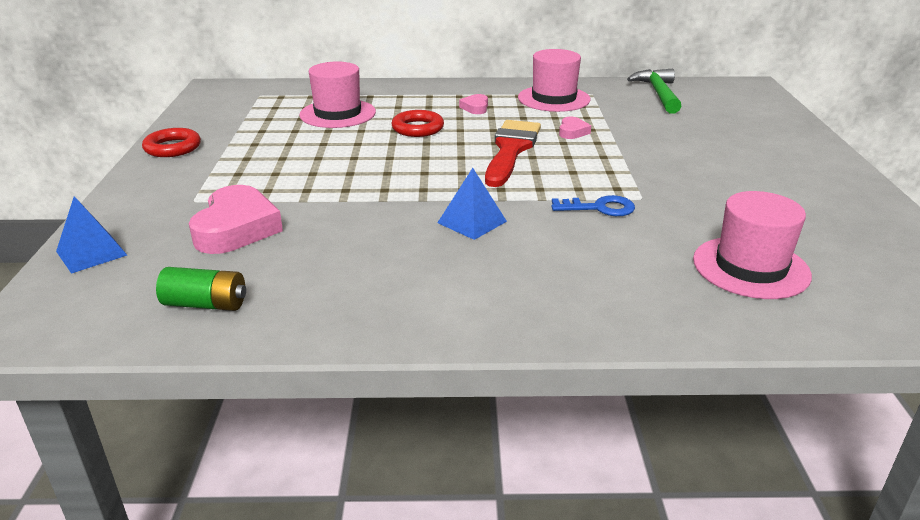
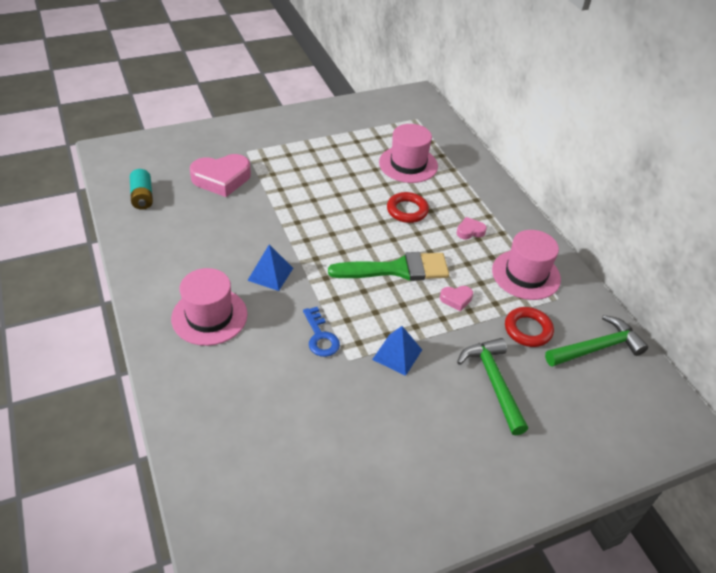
camera: 65 degrees right, 15 degrees up
blue pyramid [56,196,127,274] -> blue pyramid moved to [372,326,422,376]
red ring [142,128,201,157] -> red ring moved to [505,307,554,347]
green battery [156,267,246,311] -> turquoise battery [130,169,153,210]
red brush [485,120,541,187] -> green brush [328,252,449,281]
pink hat [693,191,812,299] -> pink hat moved to [171,268,248,346]
none -> green hammer [457,338,528,436]

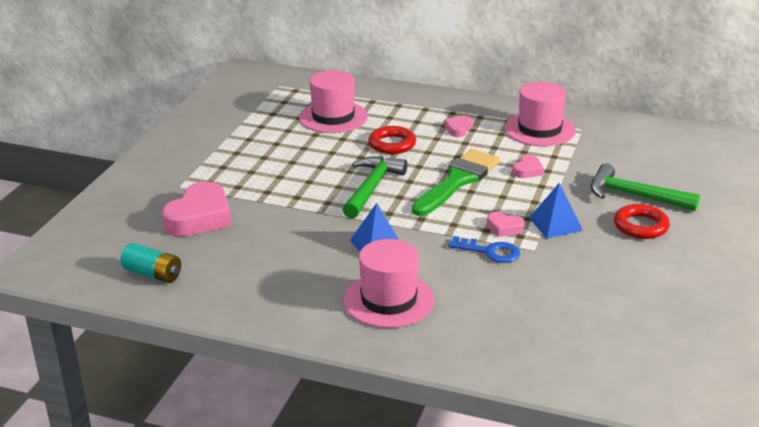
camera: 45 degrees left, 15 degrees down
red ring [505,307,554,347] -> red ring moved to [614,204,670,239]
green hammer [545,315,648,367] -> green hammer moved to [342,156,408,218]
none -> pink heart [487,212,525,237]

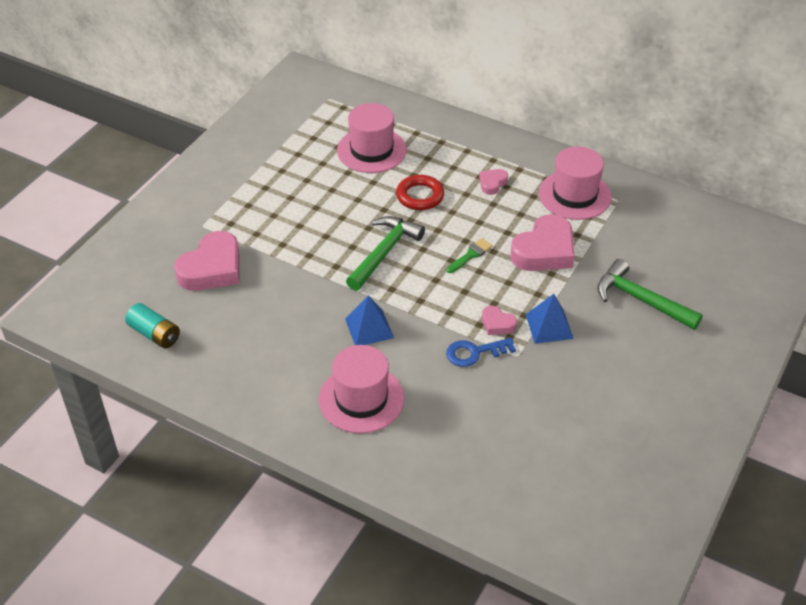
camera: 10 degrees right, 15 degrees up
green brush [412,149,500,216] -> green brush [447,238,493,273], size x0.44
blue key [448,236,520,263] -> blue key turned 135 degrees clockwise [446,338,516,367]
pink heart [513,155,544,178] -> pink heart [510,214,574,271], size x2.07
red ring [614,204,670,239] -> none

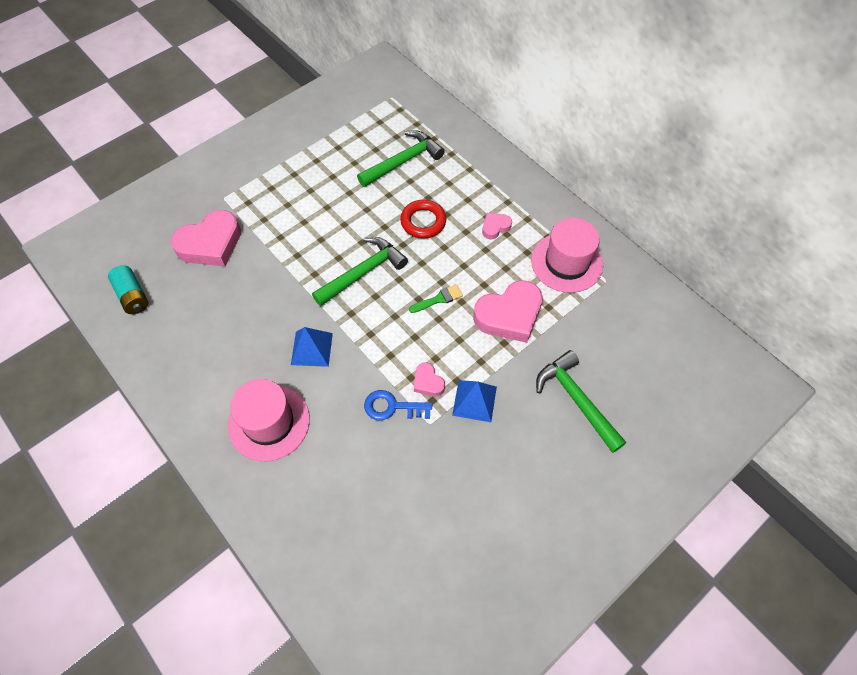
camera: 20 degrees right, 15 degrees up
pink hat [337,103,407,173] -> green hammer [357,130,445,187]

